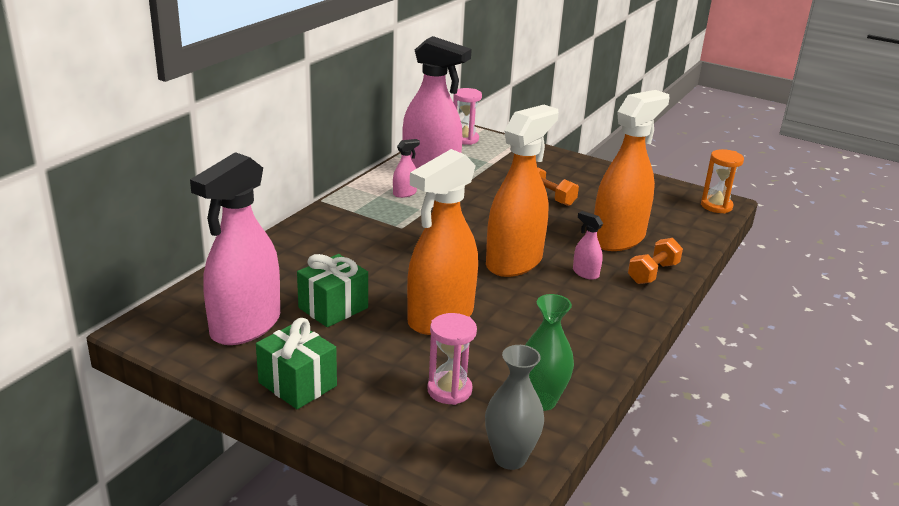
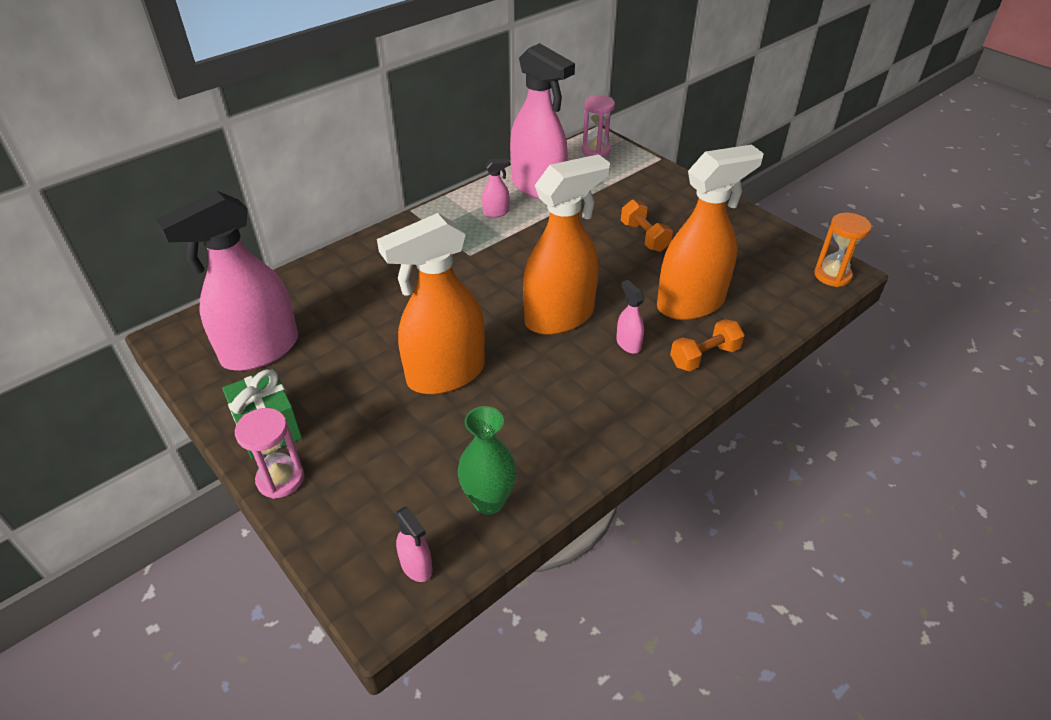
camera: 20 degrees right, 15 degrees up
green gift [297,254,368,327] -> none
pink hourglass [427,313,477,405] -> pink hourglass moved to [235,408,304,499]
grey vase [485,345,544,470] -> pink spray bottle [396,507,432,582]

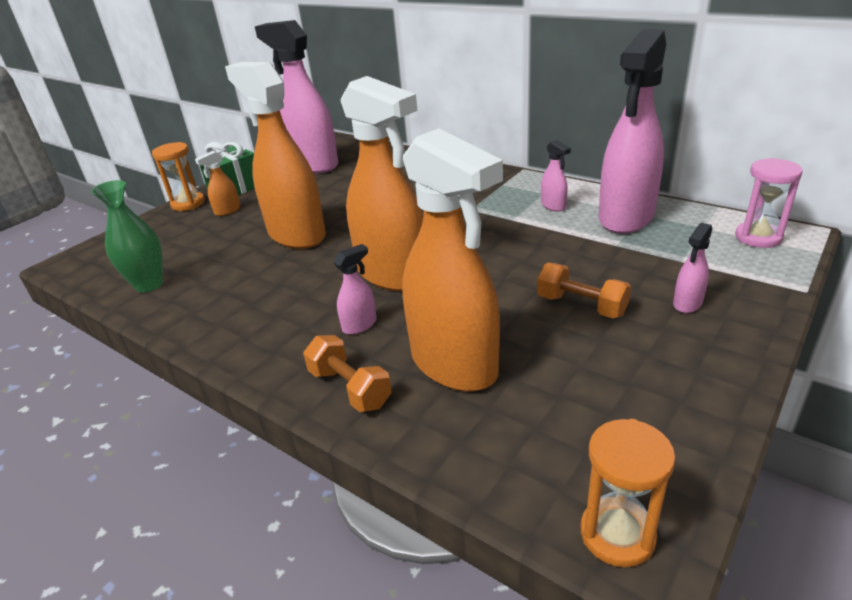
camera: 80 degrees right, 10 degrees down
pink hourglass [235,408,304,499] -> orange hourglass [152,142,205,211]
pink spray bottle [396,507,432,582] -> pink spray bottle moved to [673,223,712,313]
orange dumbbell [621,200,673,252] -> orange dumbbell turned 75 degrees clockwise [537,263,631,318]
none -> orange spray bottle [195,151,241,216]

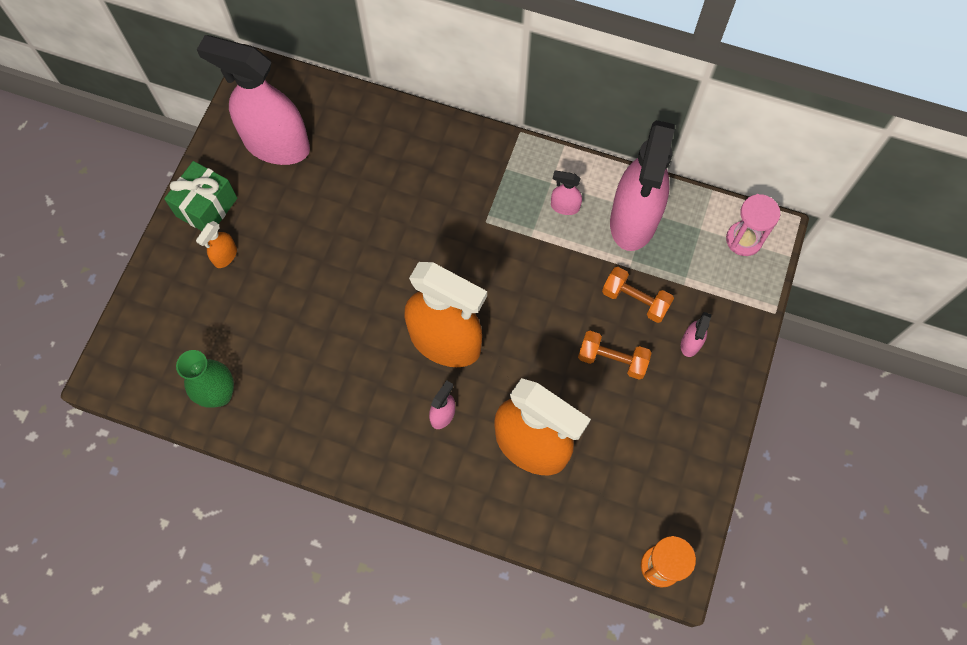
camera: 20 degrees left, 35 degrees up
orange hourglass [152,142,205,211] -> none
orange spray bottle [225,62,326,249] -> none
orange dumbbell [303,335,392,412] -> orange dumbbell moved to [602,267,674,323]
pink spray bottle [541,140,571,212] -> pink spray bottle turned 150 degrees clockwise [551,171,582,215]

